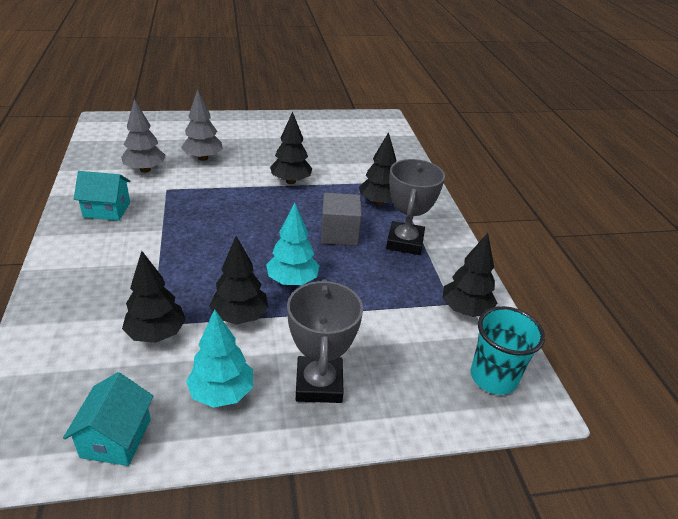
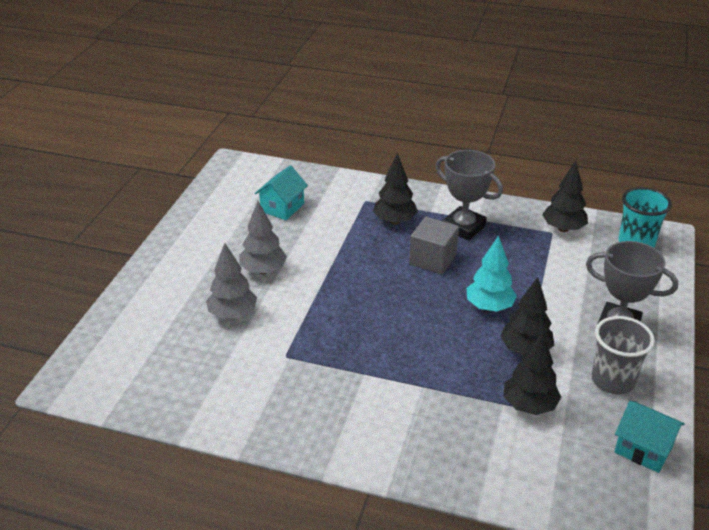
camera: 60 degrees left, 0 degrees up
turquoise house [74,171,130,221] -> turquoise house moved to [255,165,308,220]
grey tree [121,99,166,173] -> grey tree moved to [239,201,287,274]
turquoise tree [186,309,253,408] -> grey cup [592,316,655,395]
black tree [270,111,313,184] -> none

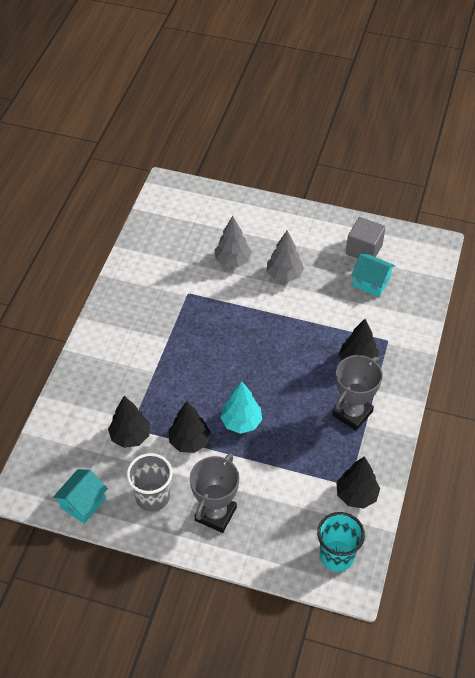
camera: 90 degrees right, 15 degrees up
grey cube [409,217,459,275] -> grey cube moved to [346,217,386,259]

